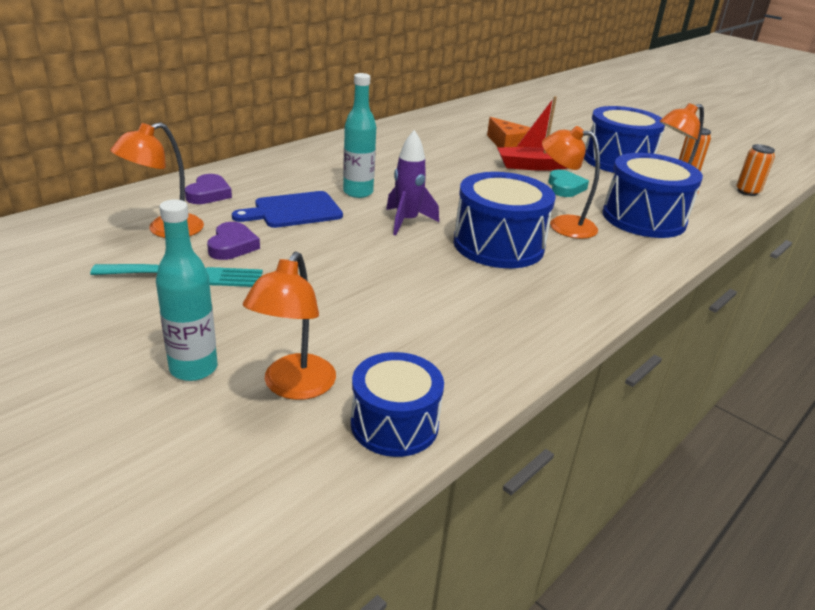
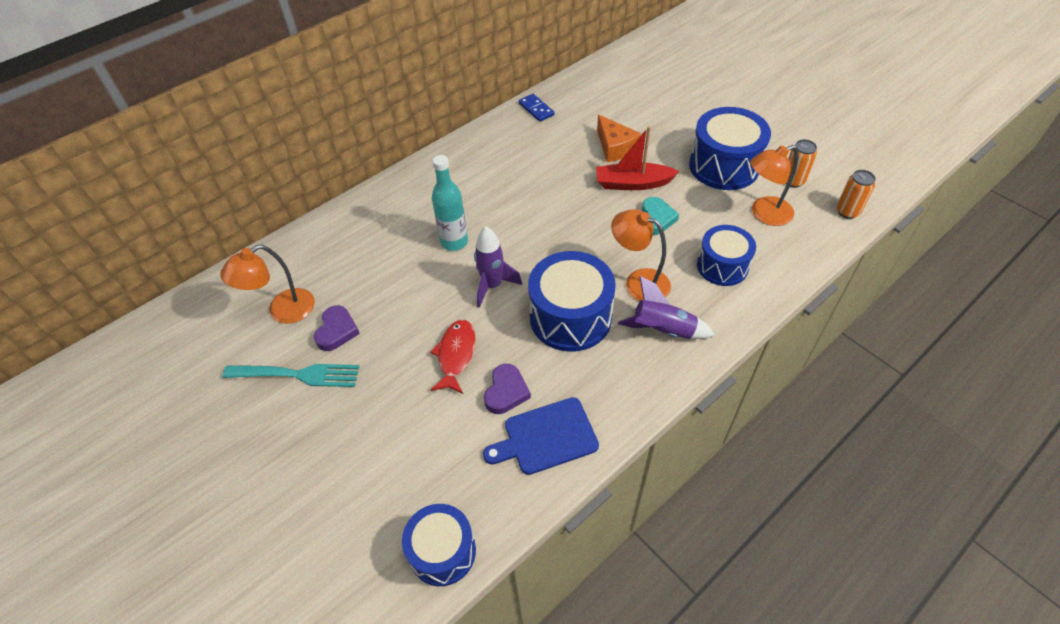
camera: 10 degrees right, 20 degrees up
turquoise bottle [156,199,217,381] -> none
purple heart [185,174,232,204] -> purple heart moved to [484,364,531,414]
blue cutting board [232,191,343,228] -> blue cutting board moved to [483,397,599,475]
orange lamp [243,252,336,400] -> none
blue drum [603,153,703,238] -> blue drum [697,225,756,286], size x0.65
none -> red fish [430,320,476,394]
none -> blue domino [519,94,555,122]
none -> purple rocket [618,276,715,339]

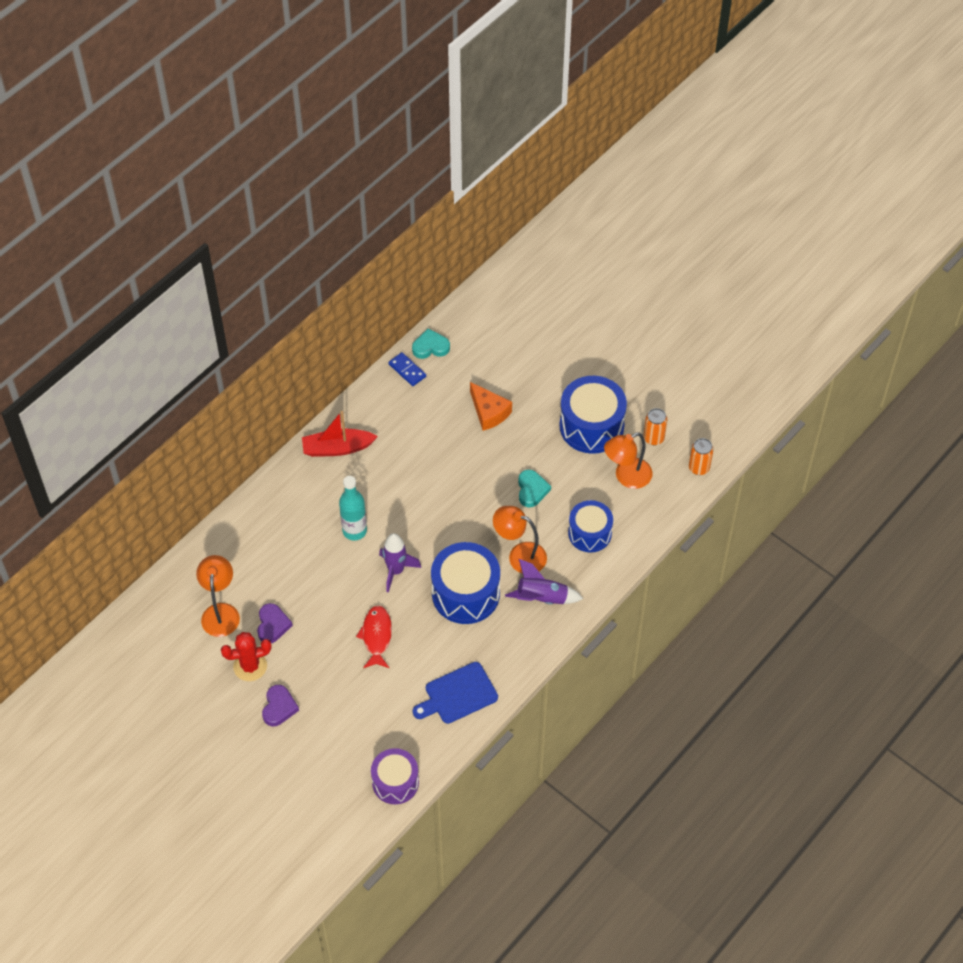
camera: 10 degrees left, 5 degrees up
orange lamp [220,245,315,324] -> orange lamp turned 135 degrees clockwise [196,555,240,637]
turquoise fork [222,364,360,387] -> red cactus [221,632,272,681]
blue drum [402,504,476,586] -> purple drum [371,748,419,804]
purple heart [484,364,531,414] -> purple heart moved to [262,685,299,726]
red boat [596,126,679,190] -> red boat moved to [302,411,378,457]
none -> turquoise heart [412,328,450,359]

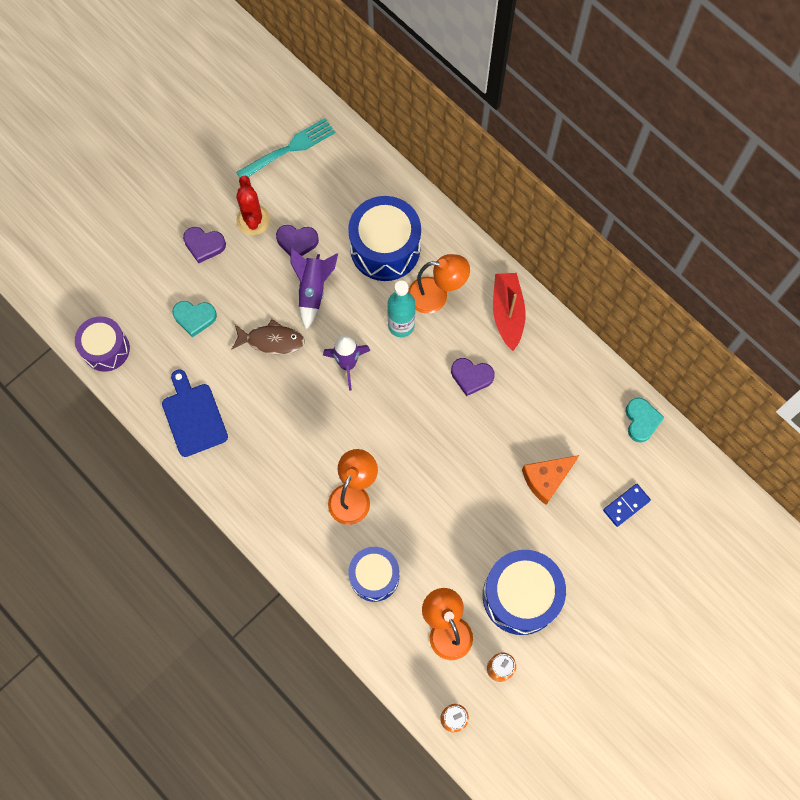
camera: 95 degrees right, 15 degrees up
orange lamp [196,555,240,637] -> orange lamp moved to [408,254,470,314]
red fish [356,605,392,668] -> brown fish [231,319,305,354]
blue domino [388,352,426,386] -> blue domino moved to [603,484,651,527]
blue drum [431,542,500,624] -> blue drum moved to [348,196,421,281]
purple rocket [505,559,583,604] -> purple rocket moved to [290,248,338,330]
turquoise heart [518,469,551,507] -> turquoise heart moved to [172,301,217,338]
none -> turquoise fork [236,118,335,178]
none -> purple heart [451,358,495,396]

